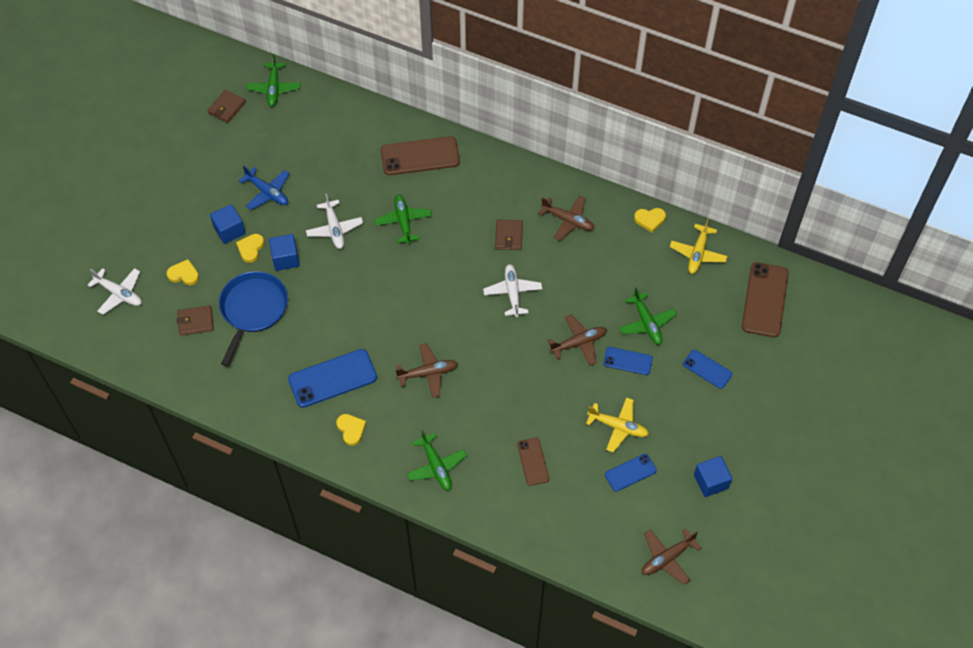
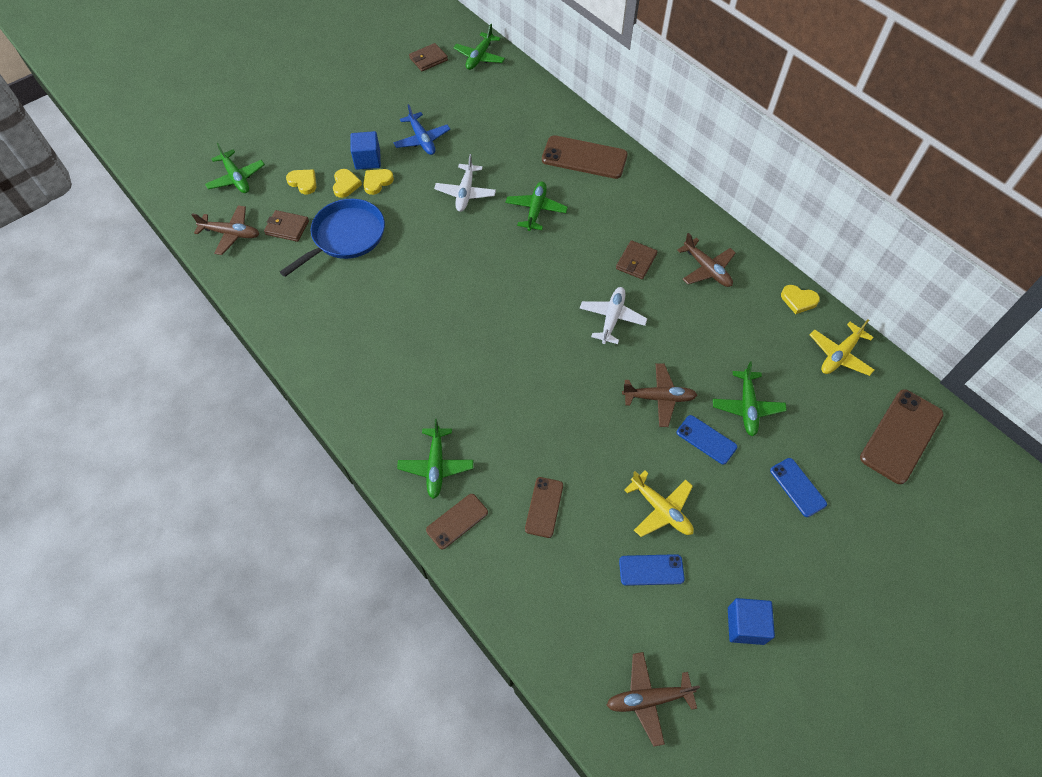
camera: 25 degrees right, 0 degrees up
white plane [88,268,142,315] -> green plane [205,143,265,193]
blue cube [269,234,300,271] -> none
blue phone [288,349,377,408] -> none
yellow heart [336,414,366,446] -> yellow heart moved to [333,169,362,198]
brown plane [395,344,458,398] -> brown plane moved to [191,205,259,255]
none -> brown phone [426,494,488,549]

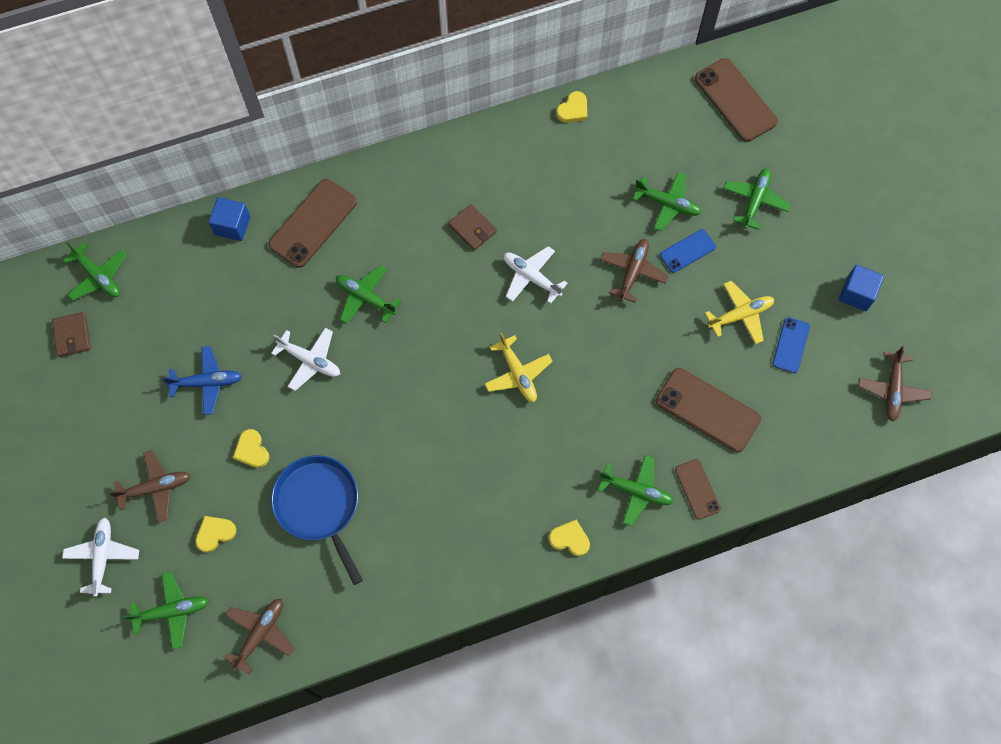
camera: 70 degrees left, 10 degrees up
brown wallet [264,210,309,242] -> none
yellow heart [333,169,362,198] -> yellow heart moved to [549,520,590,556]
blue cube [351,131,381,170] -> blue cube moved to [208,197,251,241]
brown phone [525,477,563,538] -> brown phone [656,368,761,452], size x1.76
brown plane [677,233,736,287] -> brown plane moved to [109,450,191,522]
blue phone [770,458,827,517] -> green plane [723,169,791,230]
yellow plane [810,319,874,376] -> yellow plane moved to [485,333,553,402]
none -> white plane [62,518,139,597]

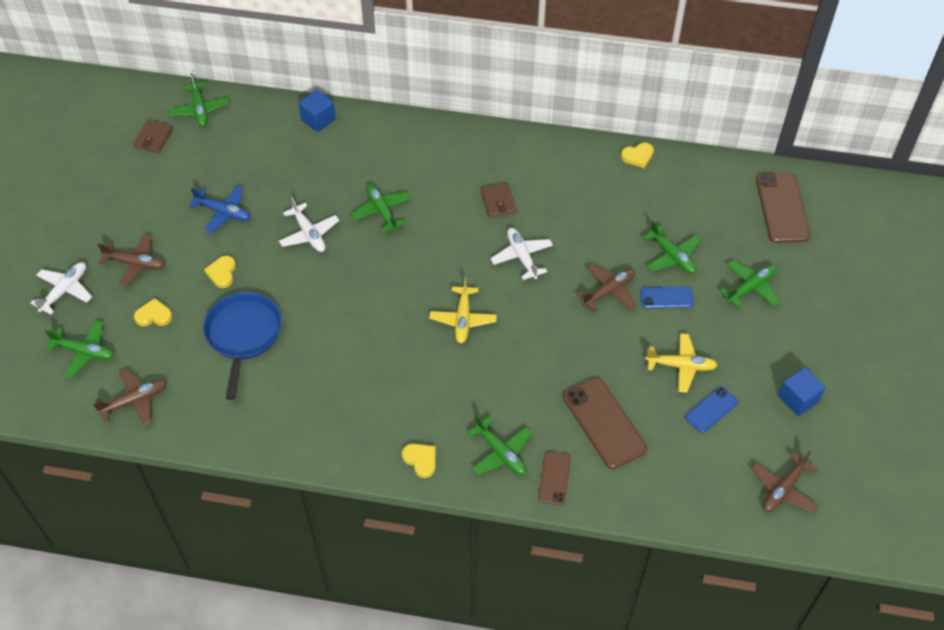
camera: 30 degrees right, 15 degrees down
brown phone [268,179,357,268] -> none

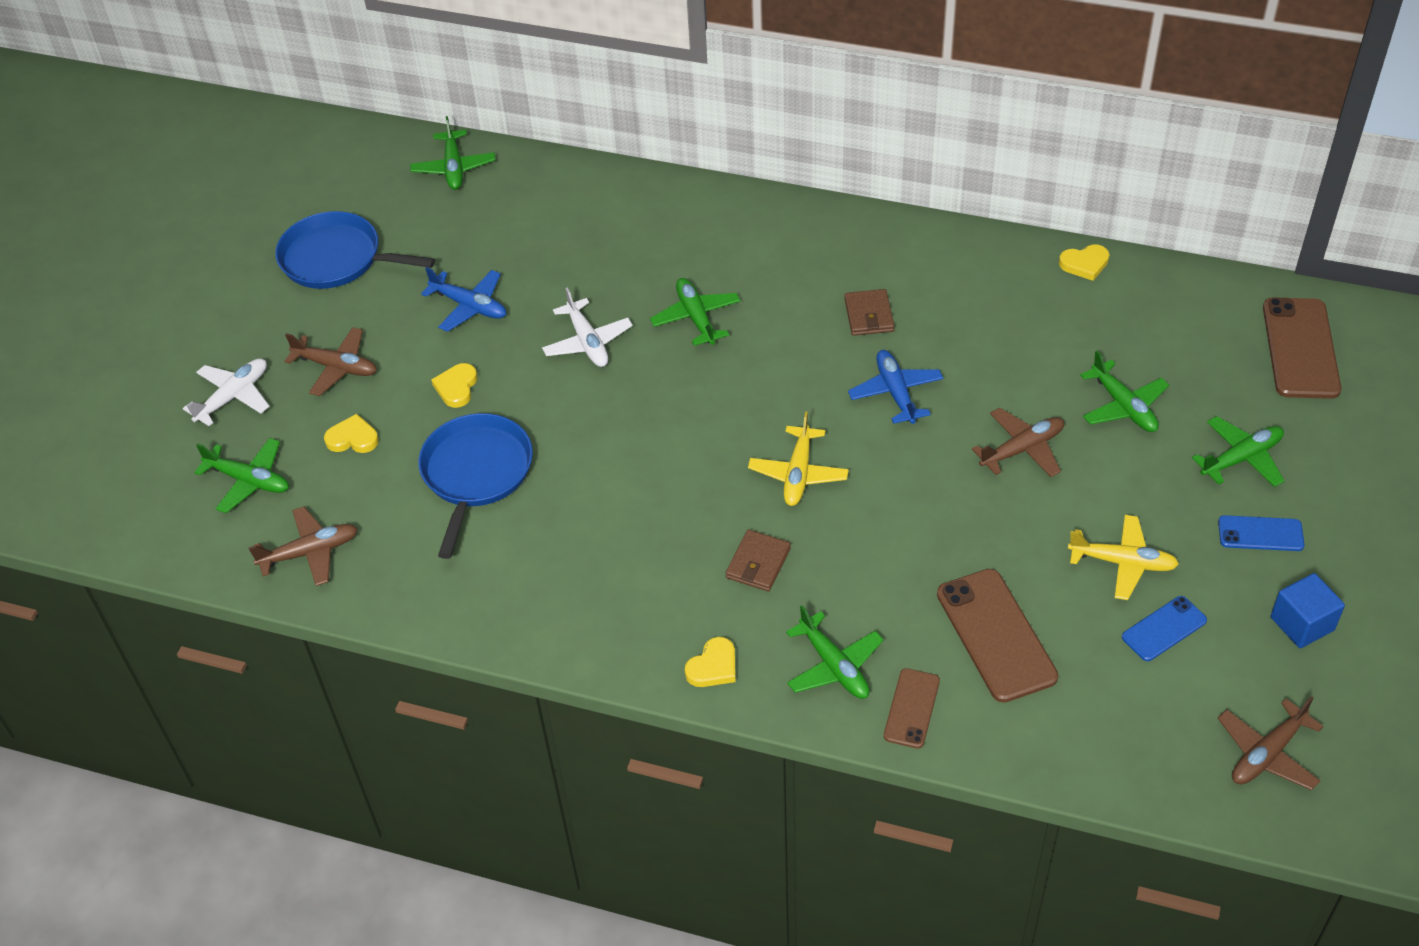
camera: 10 degrees right, 5 degrees down
brown wallet [133,120,173,153] -> brown wallet moved to [726,530,791,591]
blue cube [298,90,336,132] -> none
yellow heart [402,444,436,478] -> yellow heart turned 75 degrees clockwise [685,637,736,687]
white plane [490,228,553,280] -> blue plane [848,350,944,424]
blue phone [640,287,694,308] -> blue phone moved to [1218,515,1305,551]
none -> blue pan [275,211,435,289]

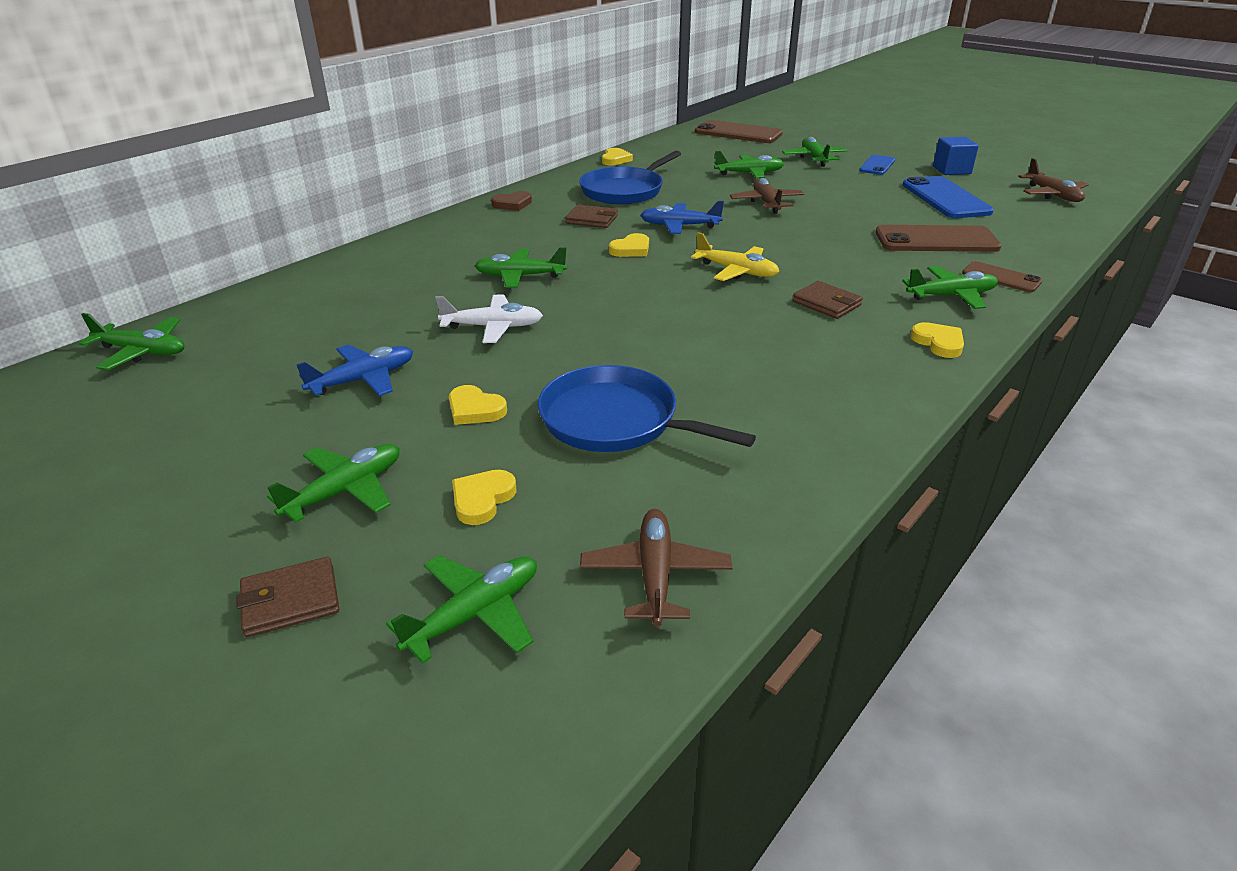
camera: 70 degrees left, 15 degrees down
white plane [183,358,270,426] -> brown wallet [236,557,339,637]
blue pan [275,211,435,289] -> blue pan moved to [579,151,681,205]
brown plane [284,327,377,396] -> green plane [267,444,400,523]
yellow plane [1068,515,1179,600] -> none
blue phone [1122,596,1207,661] -> blue phone [903,176,994,218], size x1.76
none -> brown heart [491,191,532,211]
none -> yellow heart [609,233,649,257]

